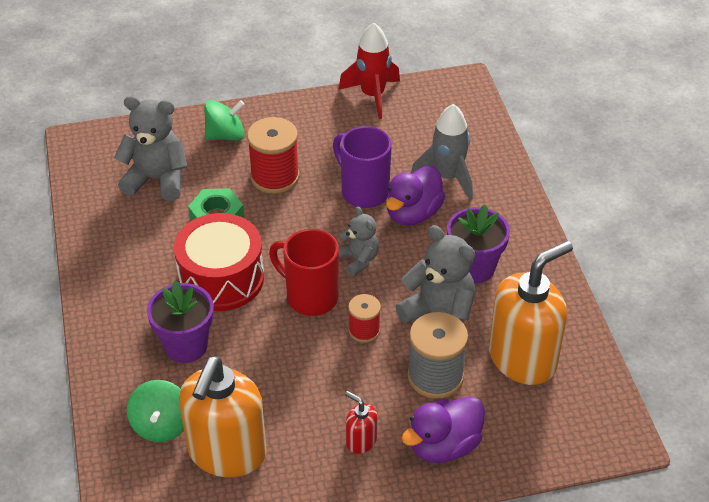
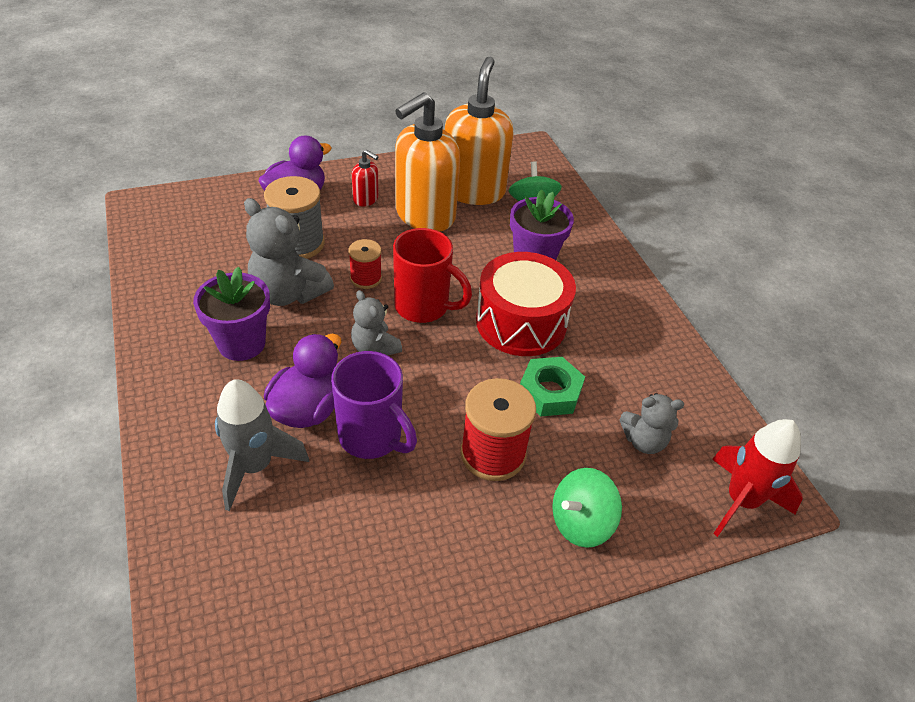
camera: 170 degrees right, 0 degrees up
grey teddy bear [114,96,187,201] -> grey teddy bear [620,393,684,454], size x0.60
red rocket [339,23,400,120] -> red rocket moved to [712,419,803,537]
orange soap dispenser [489,241,573,385] -> orange soap dispenser moved to [395,92,460,232]

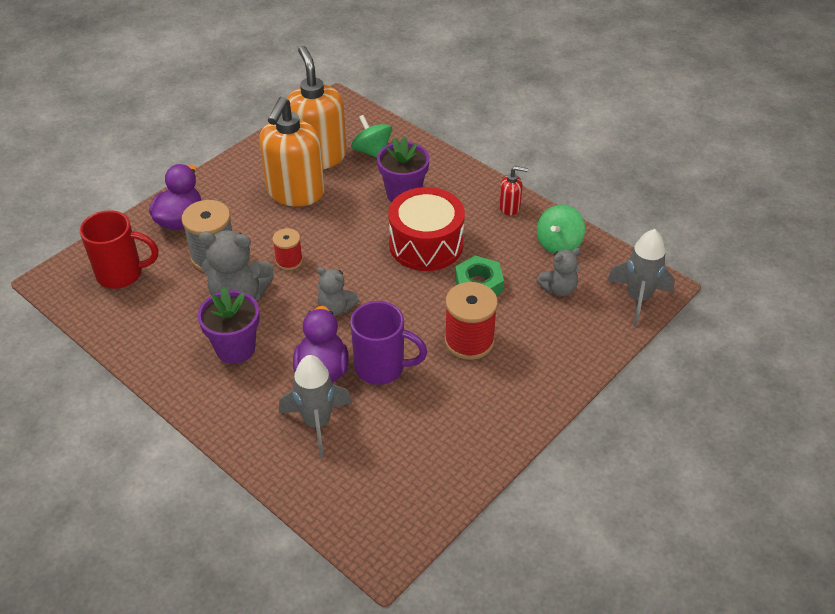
camera: 25 degrees left, 0 degrees up
red soap dispenser [352,149,379,206] -> red soap dispenser moved to [499,166,528,215]
red mug [393,228,472,323] -> red mug moved to [80,210,158,289]
green spinning top [552,468,622,548] -> green spinning top moved to [537,205,585,254]
red rocket [712,419,803,537] -> grey rocket [607,229,675,327]

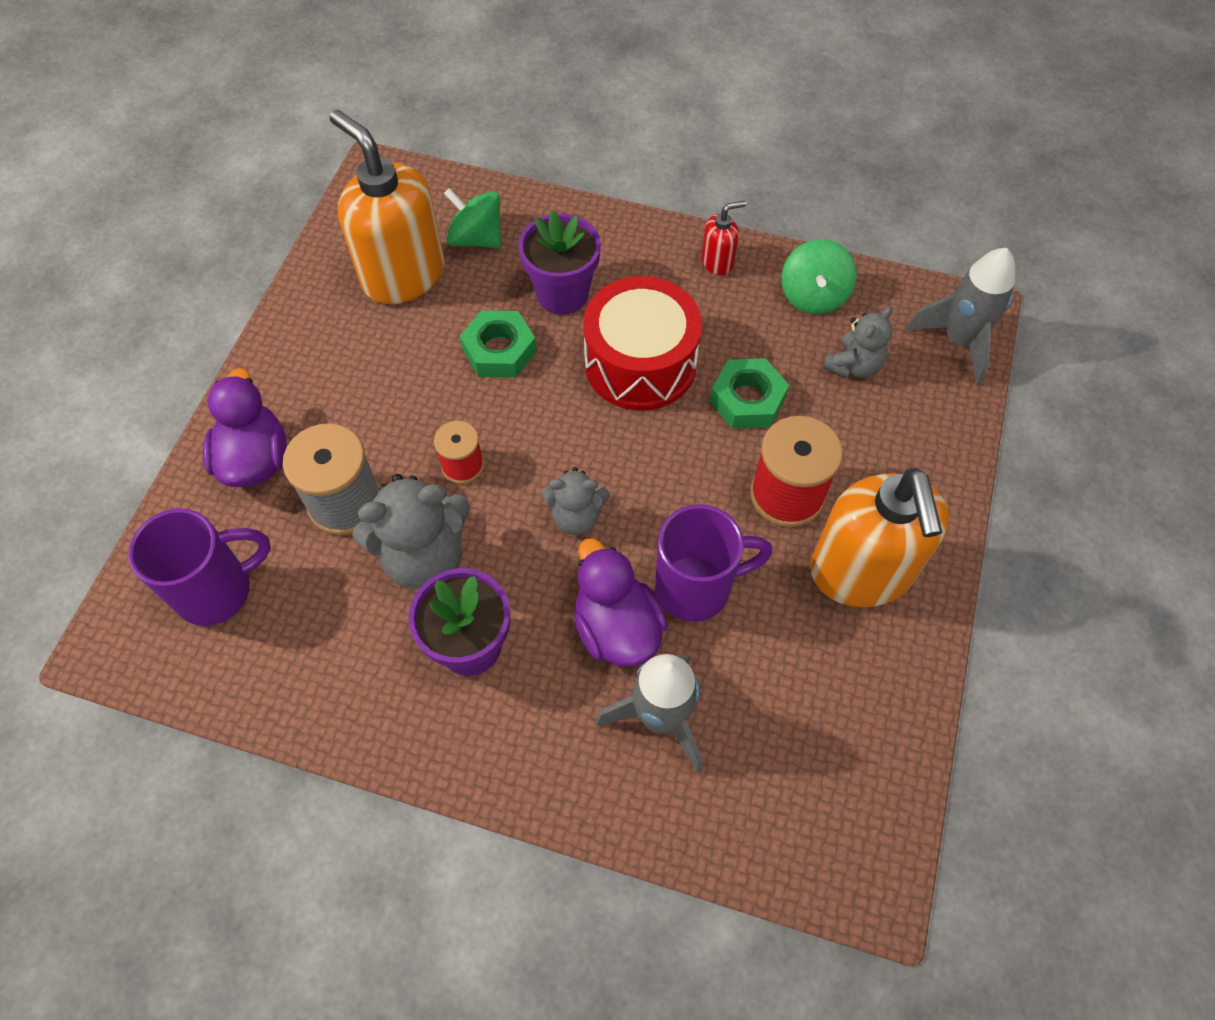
camera: 25 degrees left, 15 degrees up
red mug [80,210,158,289] -> purple mug [128,508,271,626]
orange soap dispenser [260,97,325,207] -> orange soap dispenser moved to [810,467,949,607]
none -> green nut [460,310,537,378]

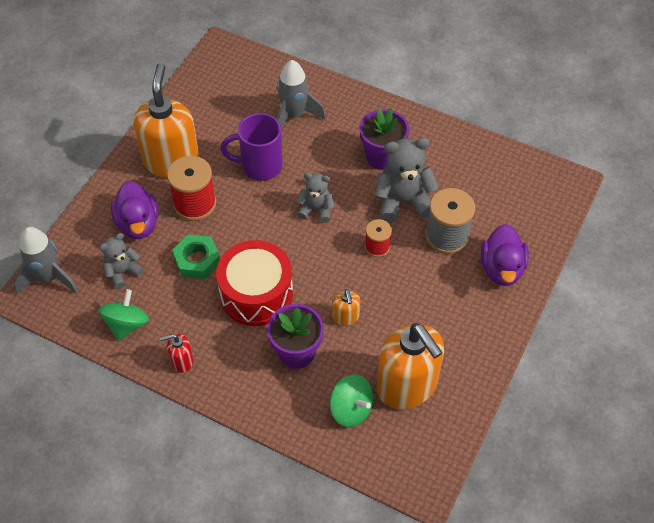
camera: 170 degrees left, 5 degrees down
purple mug [128,508,271,626] -> none
green nut [460,310,537,378] -> orange soap dispenser [332,289,360,326]
purple duck [574,538,667,667] -> purple duck moved to [111,181,158,239]

